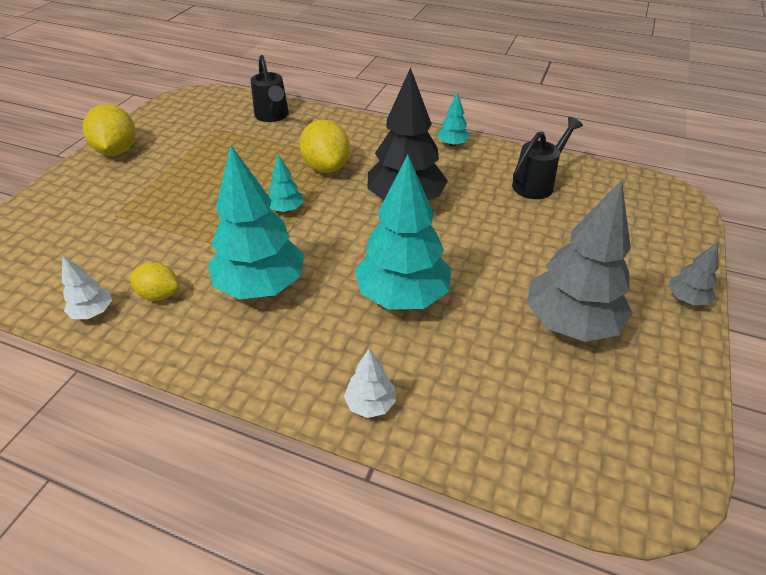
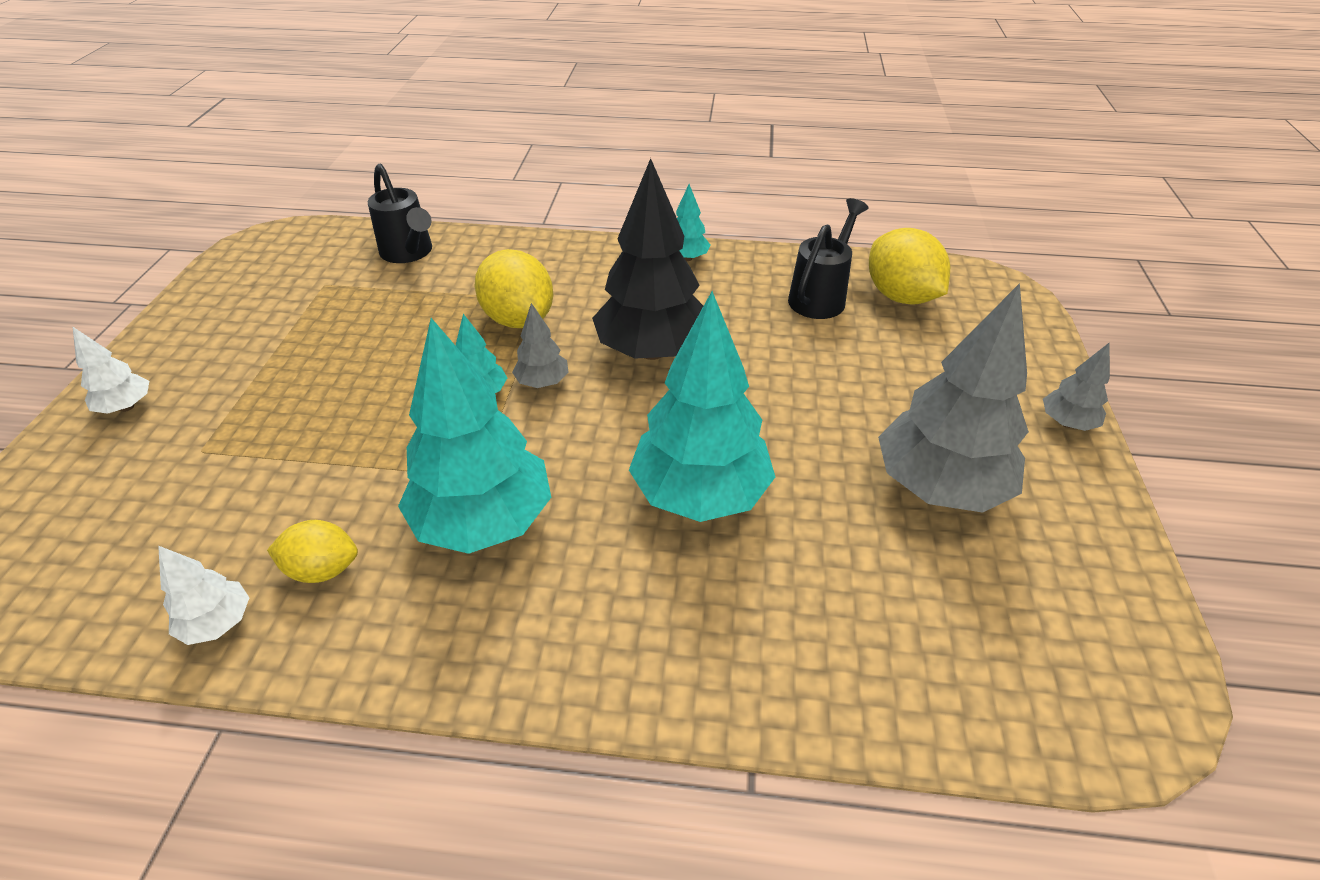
camera: 15 degrees left, 0 degrees up
yellow lemon [83,104,136,156] -> yellow lemon moved to [869,228,950,305]
white tree [344,349,396,418] -> white tree moved to [72,326,149,414]
none -> grey tree [512,303,569,388]

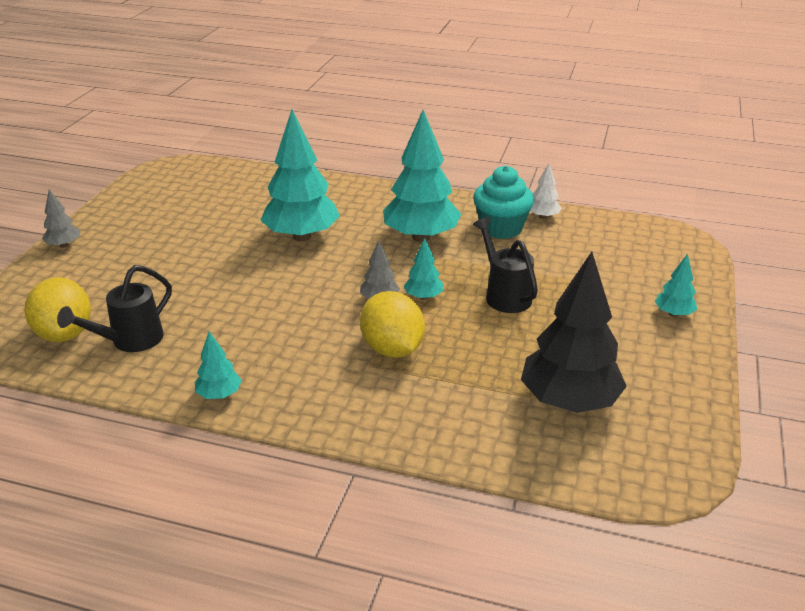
camera: 170 degrees left, 10 degrees down
white tree [72,326,149,414] -> turquoise tree [655,254,697,317]
yellow lemon [267,520,358,583] -> turquoise cupcake [473,166,534,239]
black watering can [368,164,432,263] -> black watering can moved to [473,217,538,313]
black tree [592,158,703,360] -> black tree moved to [521,252,627,413]
grey tree [878,283,1029,512] -> none

